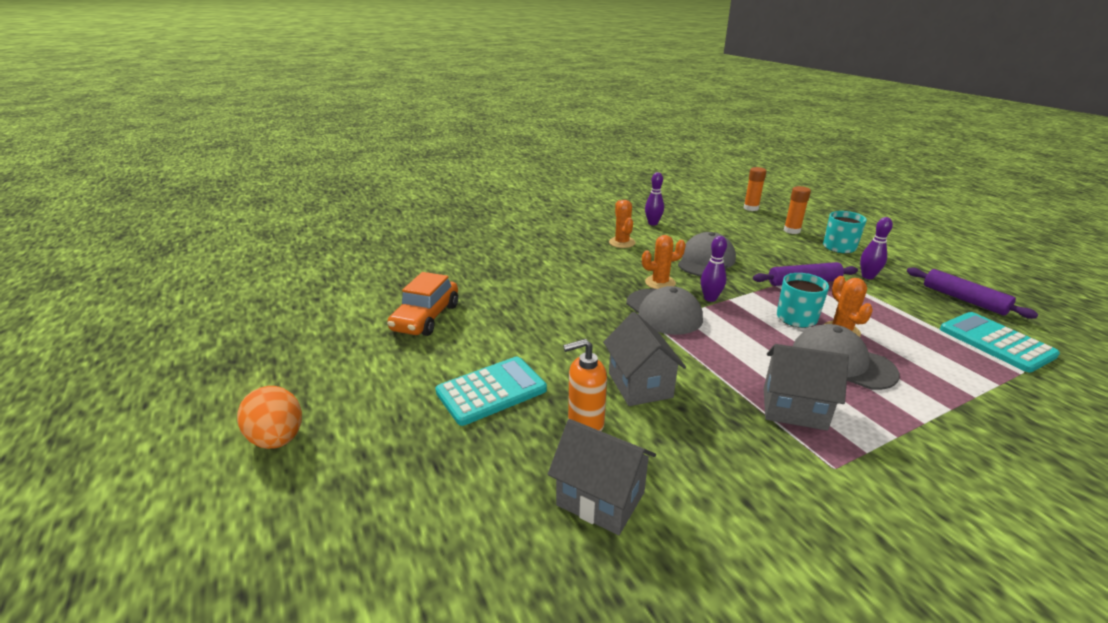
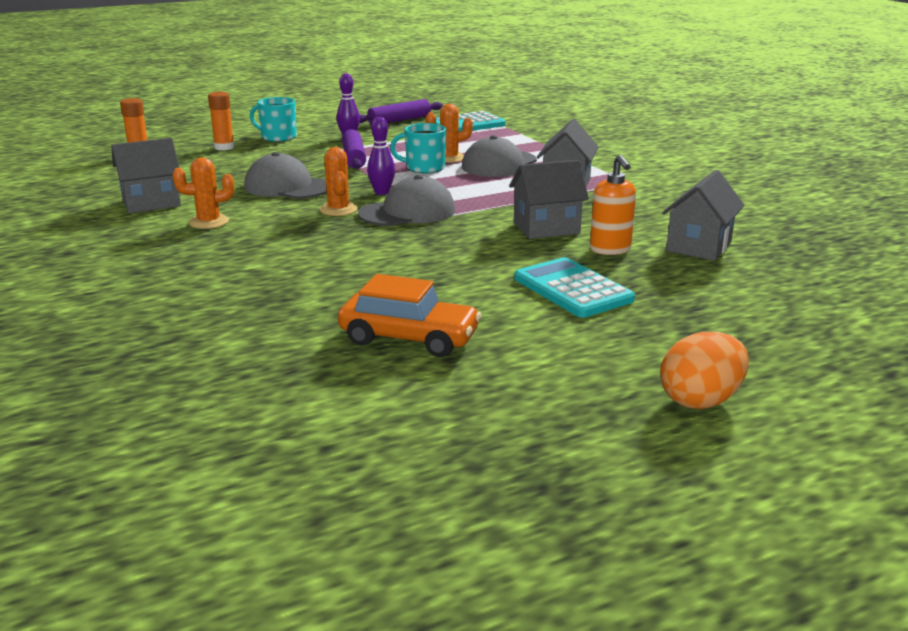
camera: 90 degrees left, 5 degrees down
purple bowling pin [645,172,664,225] -> grey house [111,138,181,213]

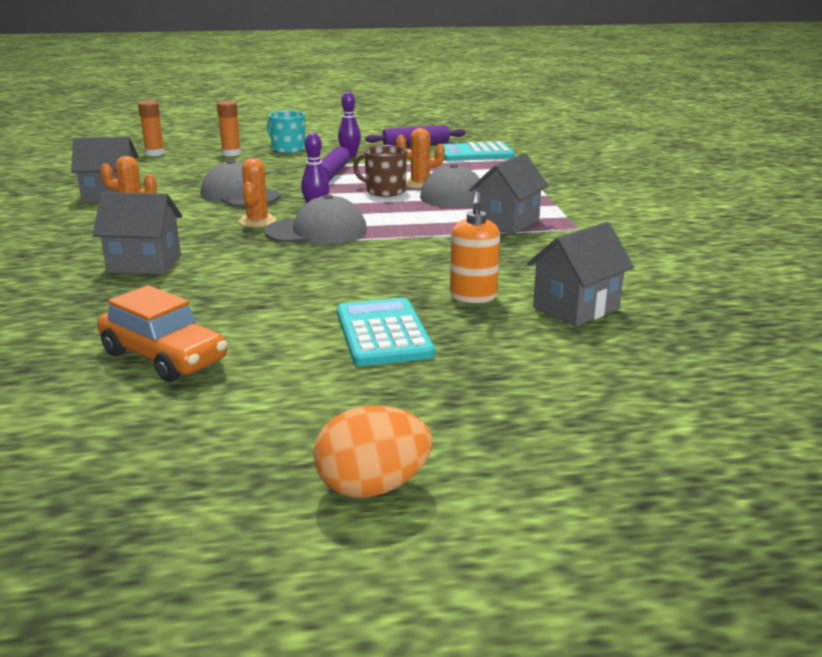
camera: 20 degrees right, 0 degrees up
turquoise mug [390,123,446,173] -> brown mug [353,145,407,197]
grey house [509,160,589,239] -> grey house moved to [93,192,182,274]

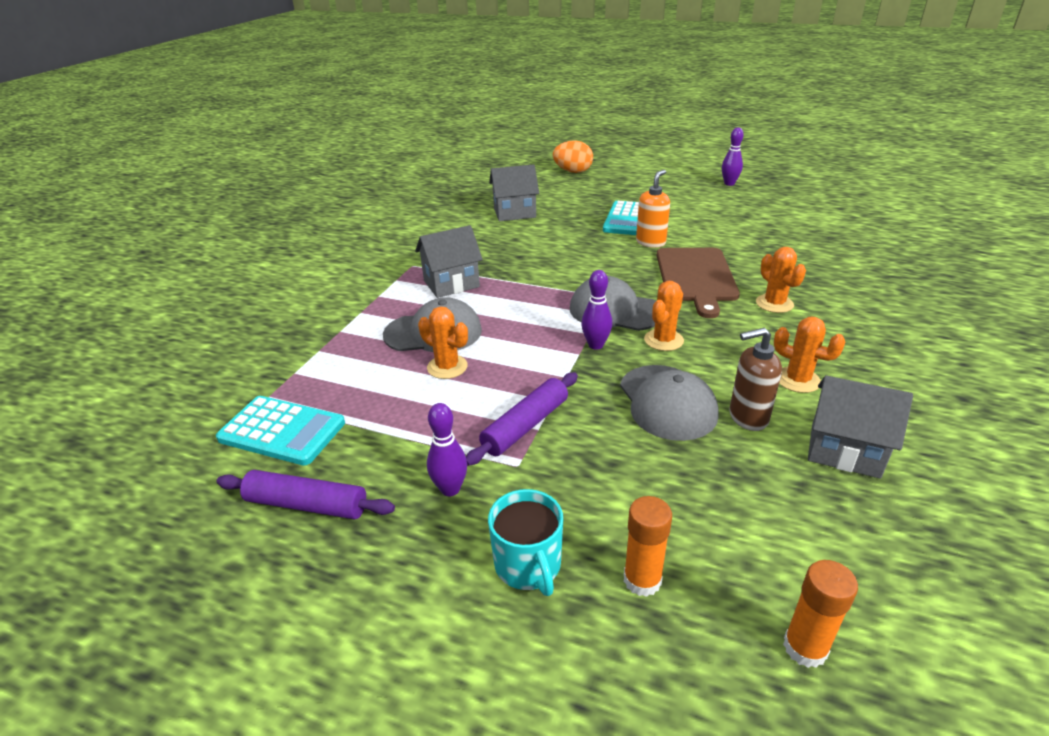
camera: 150 degrees left, 10 degrees up
grey house [93,192,182,274] -> orange cactus [756,247,806,313]
orange car [97,285,227,382] -> none
orange egg [314,405,432,498] -> orange egg moved to [553,140,593,173]
brown mug [353,145,407,197] -> none
orange soap dispenser [450,192,500,303] -> orange soap dispenser moved to [636,170,670,248]
none -> brown cutting board [656,248,740,318]
none -> purple bowling pin [722,127,744,186]
none -> brown soap dispenser [729,328,782,431]

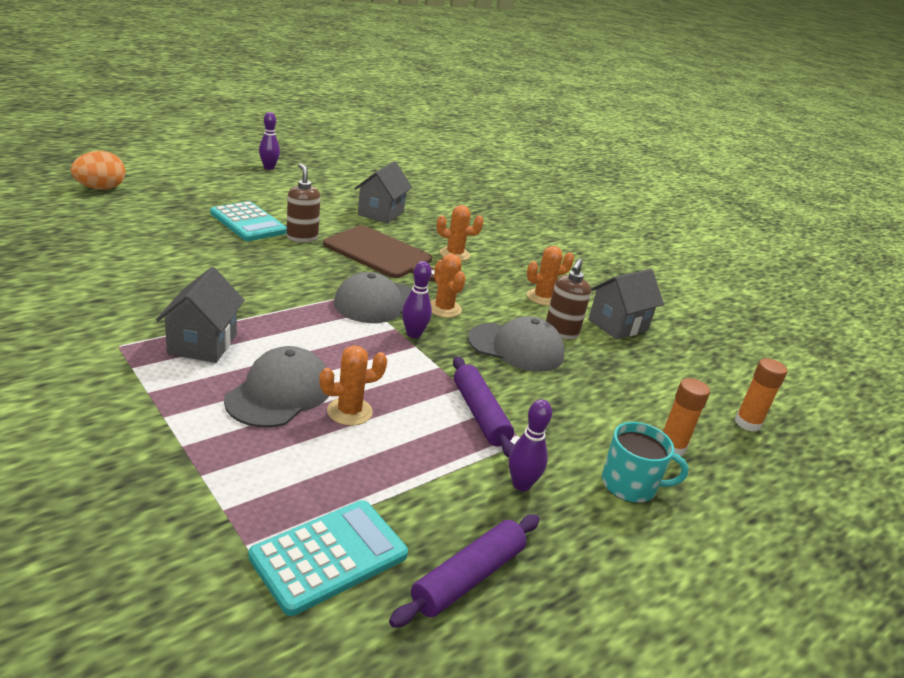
camera: 65 degrees left, 5 degrees down
grey house [489,164,539,221] -> grey house moved to [354,161,412,224]
orange soap dispenser [636,170,670,248] -> brown soap dispenser [286,163,321,242]

